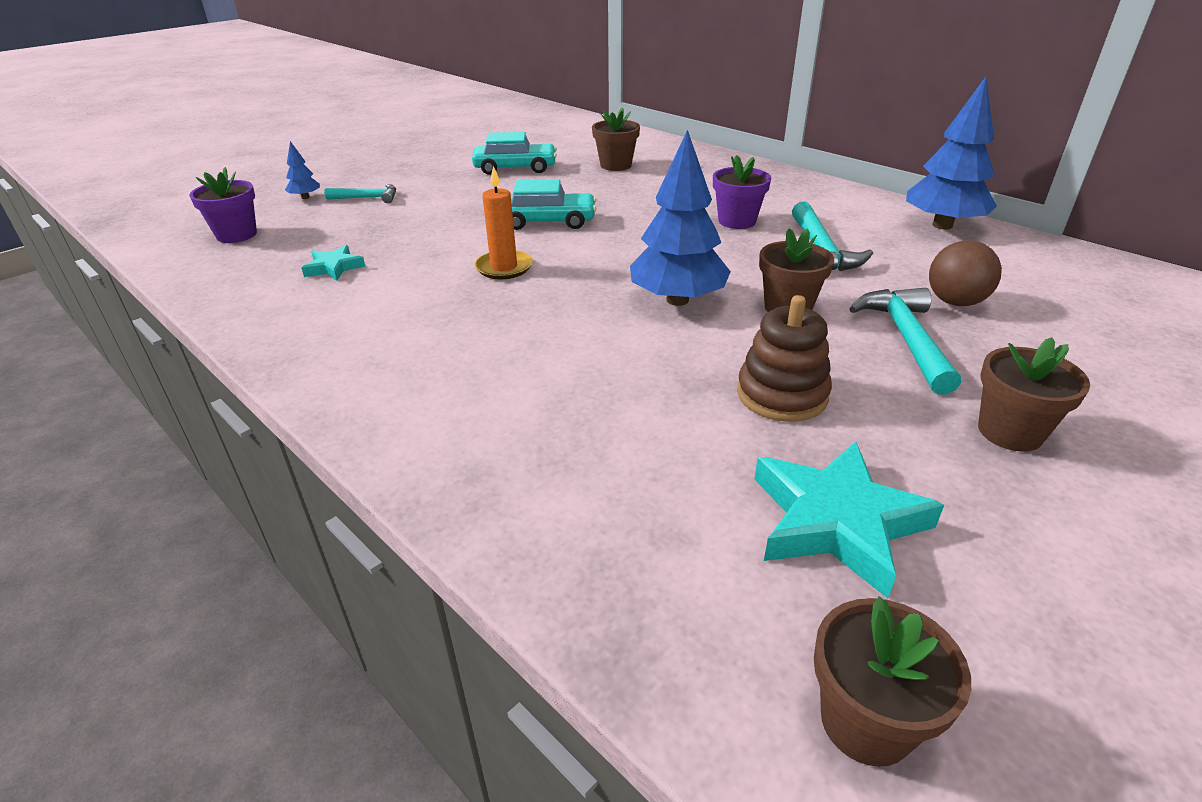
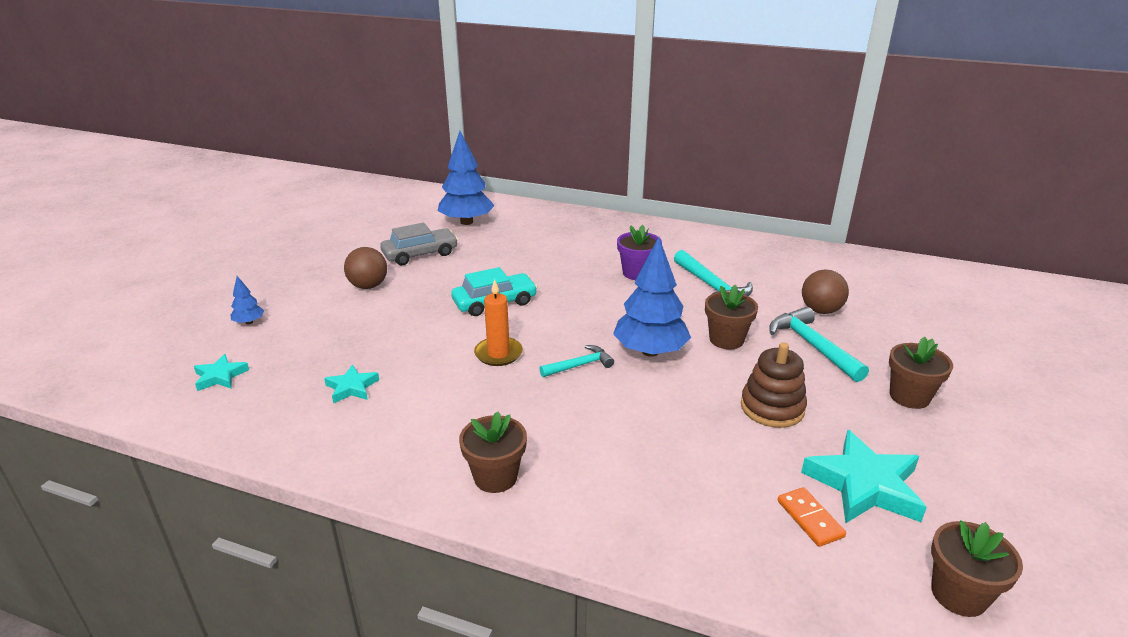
camera: 25 degrees left, 5 degrees down
purple flower pot [189,167,257,243] -> turquoise star [194,354,249,391]
turquoise hammer [324,184,396,203] -> turquoise hammer moved to [539,345,614,377]
turquoise car [472,132,557,175] -> grey car [380,222,458,265]
brown flower pot [592,107,640,171] -> brown flower pot moved to [459,412,527,493]
blue tree [906,77,997,229] -> blue tree moved to [438,131,495,225]
none -> brown ball [344,247,387,289]
none -> orange domino [778,487,846,547]

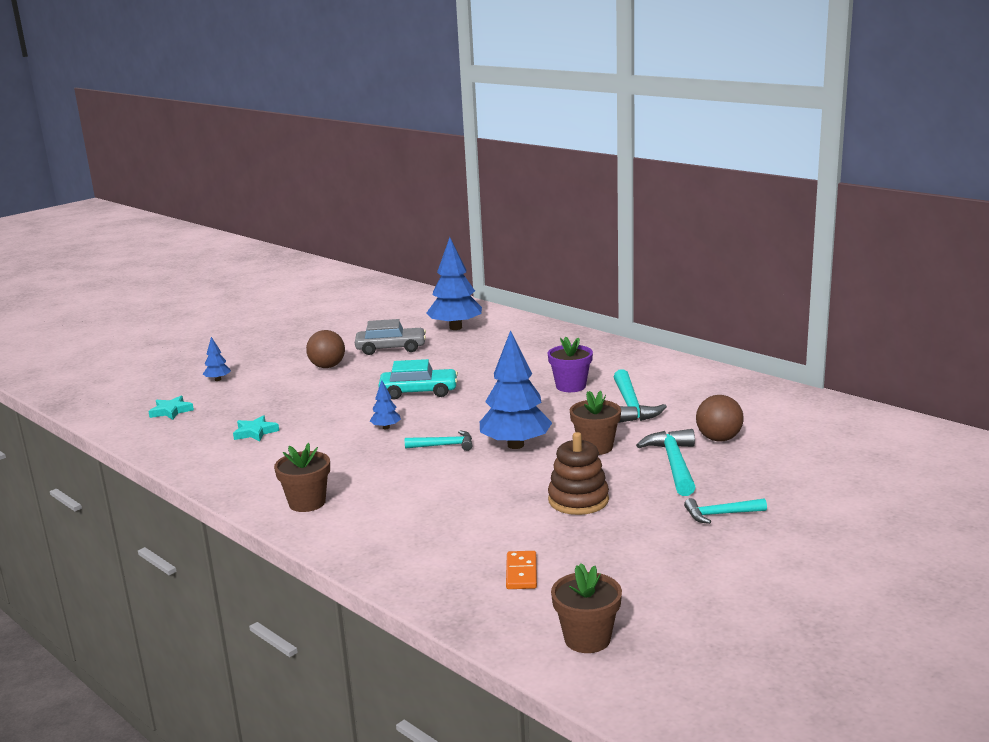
camera: 25 degrees right, 10 degrees down
orange candle [474,279,523,366] -> blue tree [370,380,401,429]
turquoise star [801,430,927,523] -> none
brown flower pot [889,336,953,409] -> turquoise hammer [684,498,767,524]

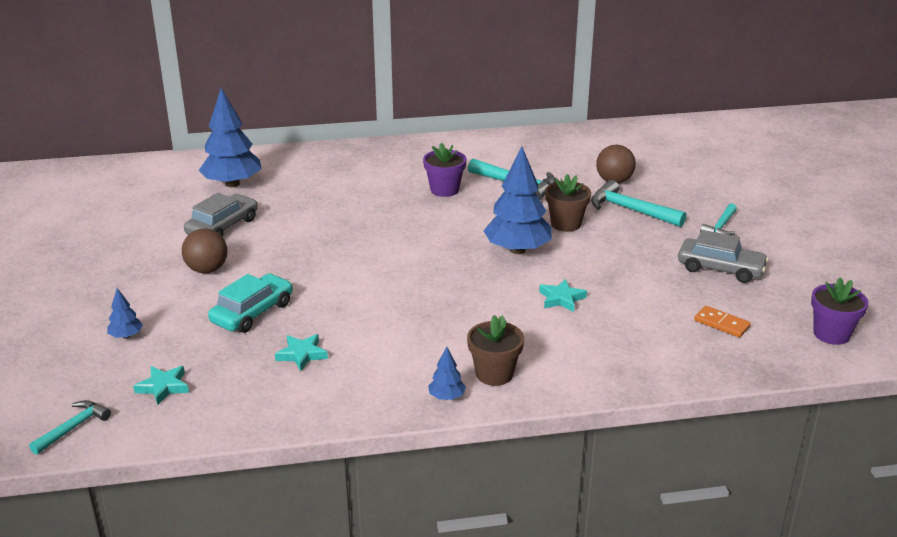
camera: 55 degrees left, 10 degrees up
blue tree [370,380,401,429] -> blue tree moved to [428,347,466,400]
turquoise car [378,359,458,399] -> turquoise car moved to [208,273,293,333]
turquoise hammer [405,431,472,451] -> turquoise hammer moved to [29,400,111,455]
brown stacking toy [548,432,609,515] -> none
brown flower pot [551,563,622,653] -> purple flower pot [811,278,869,345]
none -> turquoise star [539,279,587,312]
none -> grey car [678,230,769,283]

